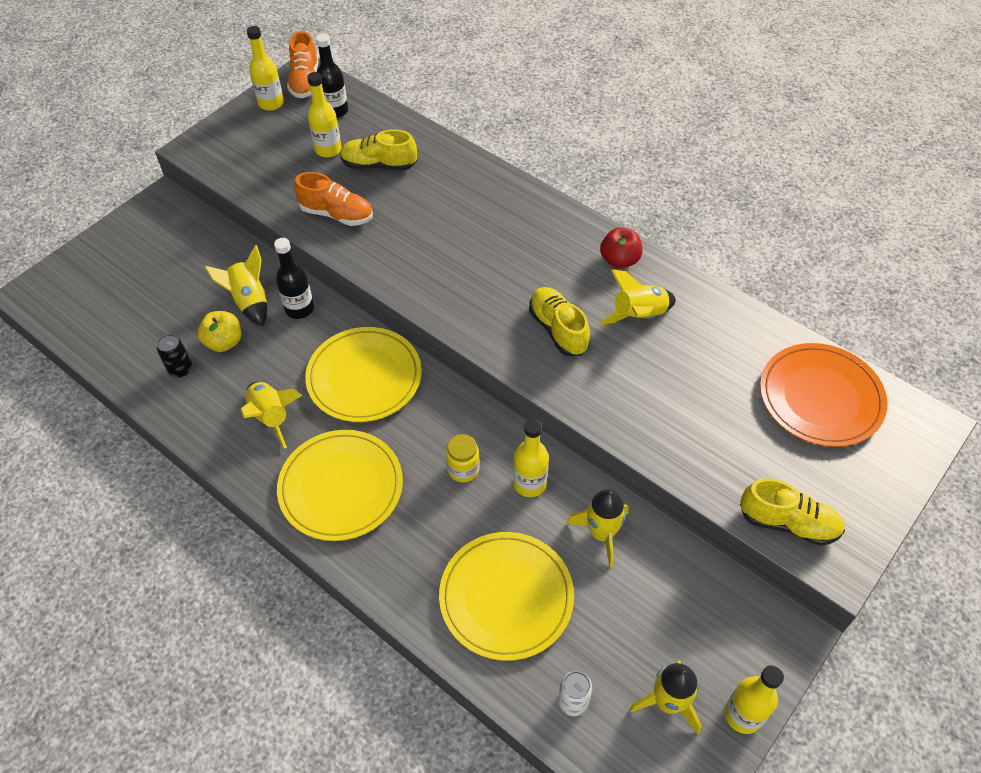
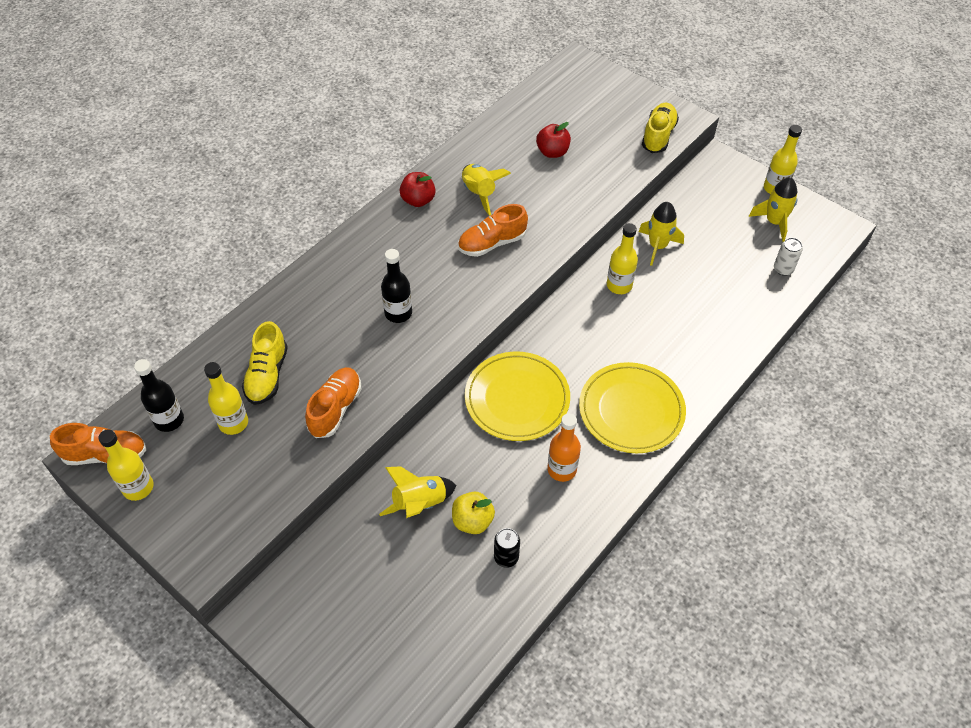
camera: 90 degrees left, 0 degrees up
yellow rocket [241,382,303,449] -> orange bottle [547,413,581,482]
black bottle [274,238,314,319] -> black bottle moved to [381,249,412,323]
yellow plate [439,532,574,661] -> none
yellow jar [446,434,480,482] -> none
yellow shoe [529,287,590,356] -> orange shoe [458,204,528,257]
orange plate [760,343,887,447] -> none
none -> red apple [536,122,571,158]

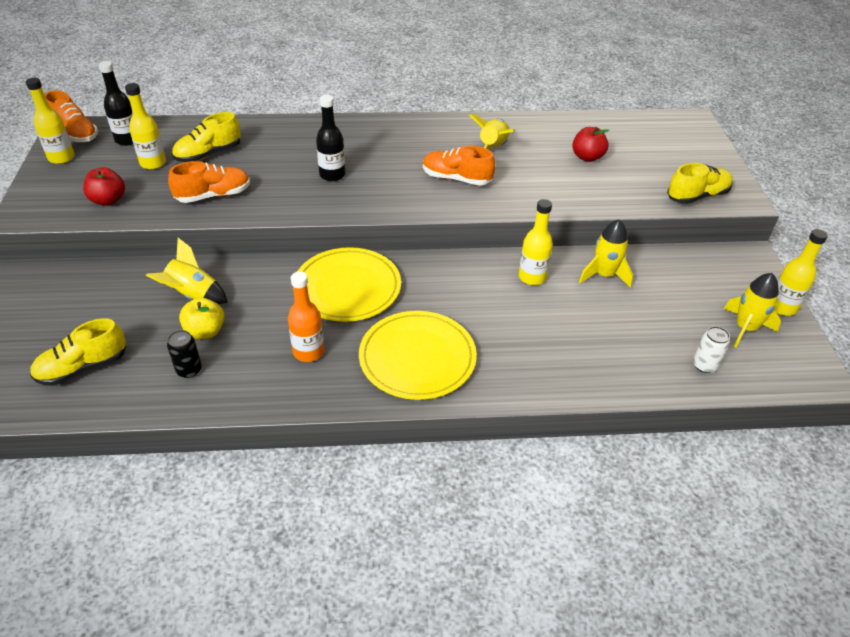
camera: 45 degrees right, 10 degrees down
red apple [399,172,436,207] -> red apple moved to [83,167,125,206]
none -> yellow shoe [30,318,126,386]

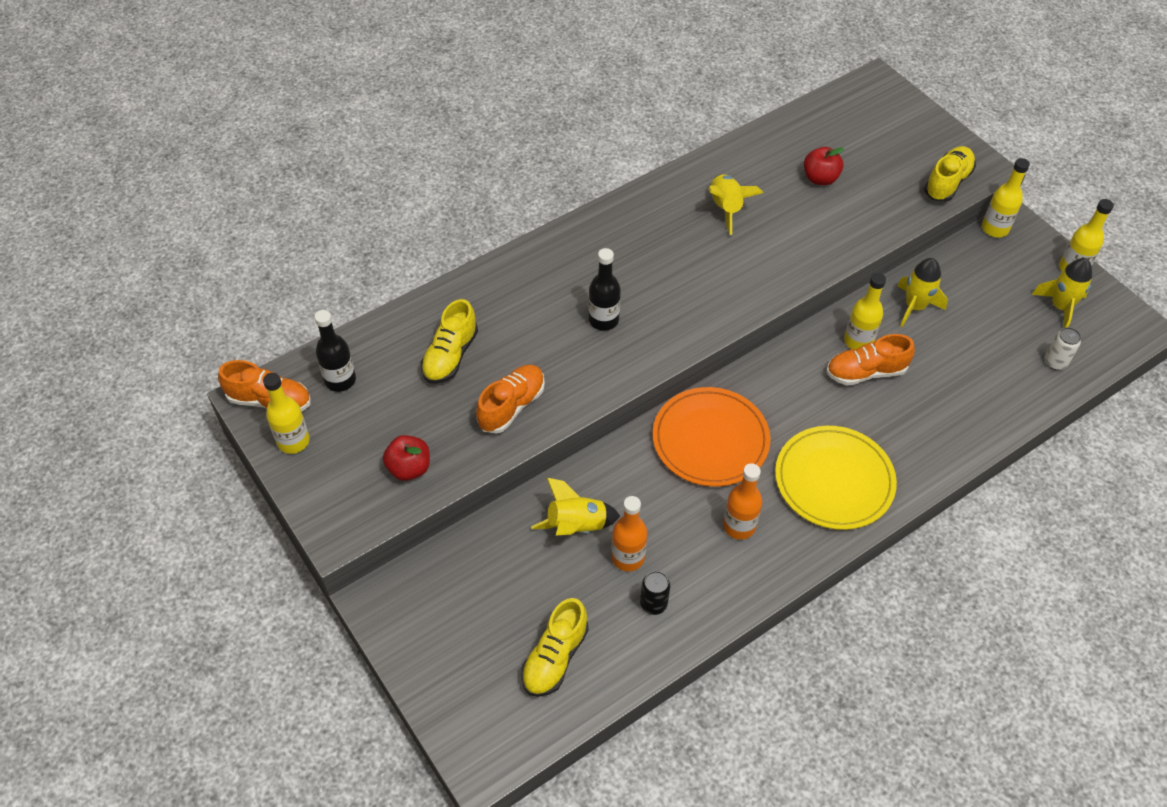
camera: 30 degrees left, 10 degrees up
yellow bottle [125,83,166,170] -> yellow bottle moved to [982,158,1030,238]
yellow apple [179,297,224,339] -> orange bottle [611,496,647,571]
yellow plate [293,247,401,322] -> orange plate [652,387,771,487]
orange shoe [423,146,495,186] -> orange shoe moved to [826,334,915,385]

